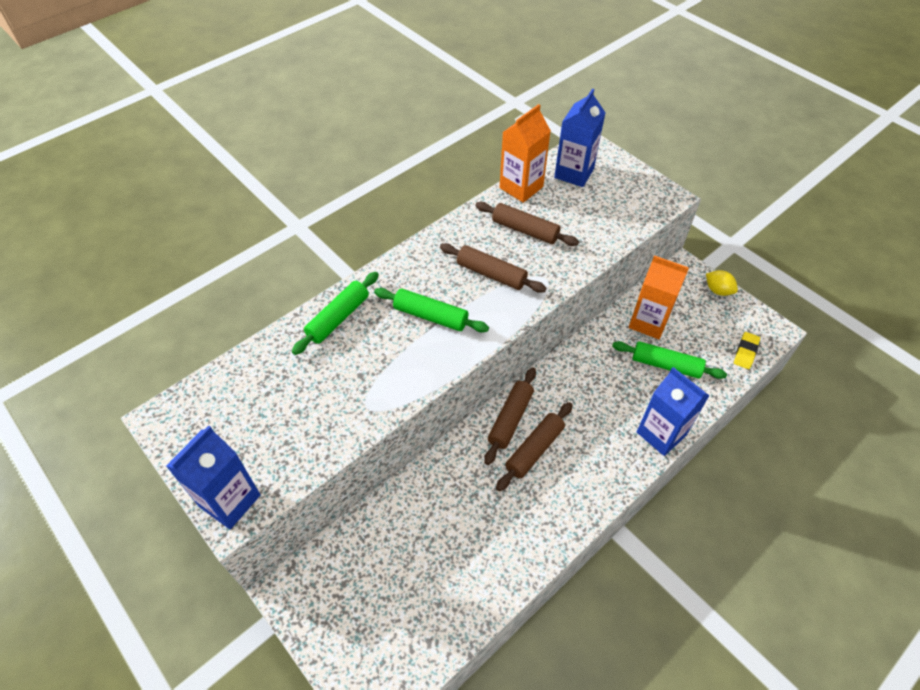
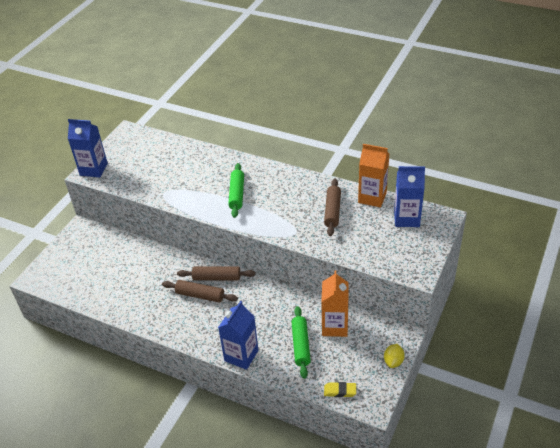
camera: 70 degrees right, 10 degrees down
green rolling pin [292,272,379,355] -> none
brown rolling pin [440,243,546,293] -> none

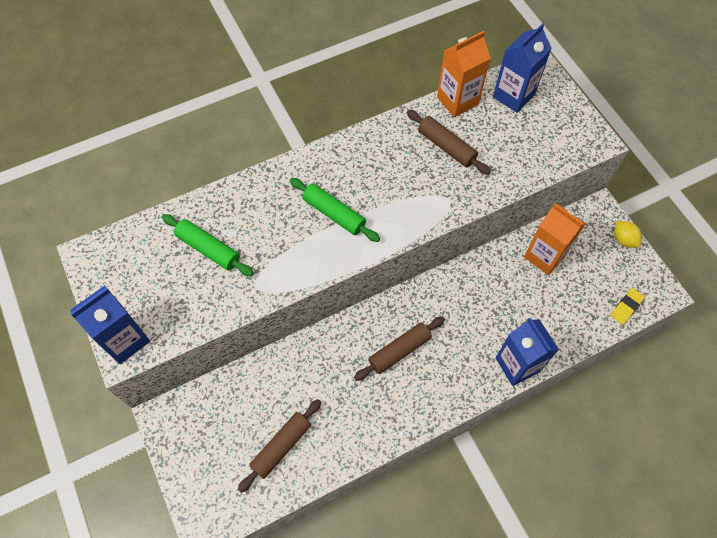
camera: 55 degrees left, 20 degrees up
brown rolling pin [177,266,256,280] -> brown rolling pin moved to [238,399,321,493]
green rolling pin [292,306,311,379] -> green rolling pin moved to [162,214,254,276]

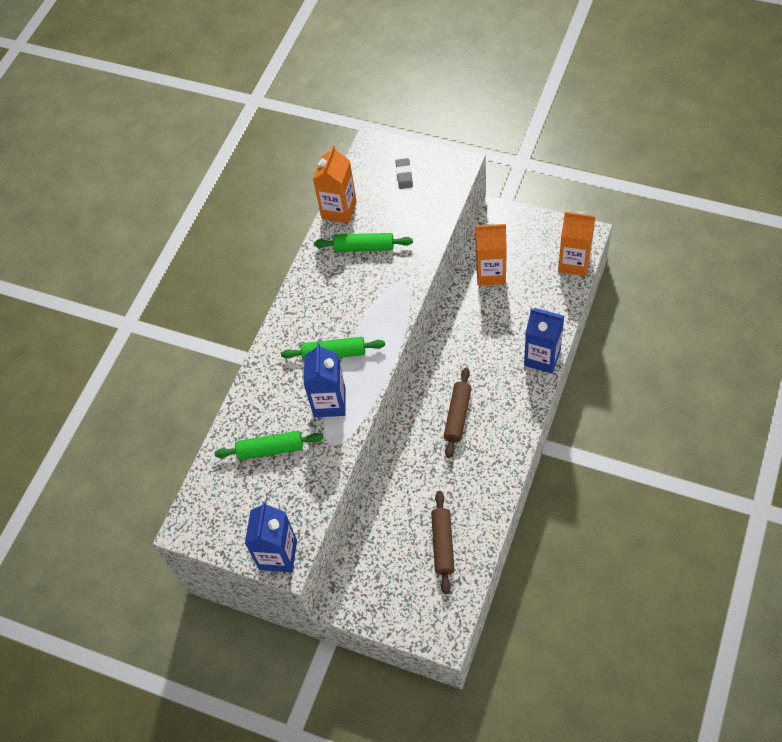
camera: 35 degrees left, 5 degrees down
brown rolling pin [407,110,491,175] -> green rolling pin [314,233,413,252]
blue carton [493,23,552,113] -> blue carton moved to [304,343,346,417]
yellow eraser [610,288,645,325] -> orange carton [558,212,595,276]
yellow lemon [614,221,642,248] -> none
none -> grey eraser [395,158,413,189]

